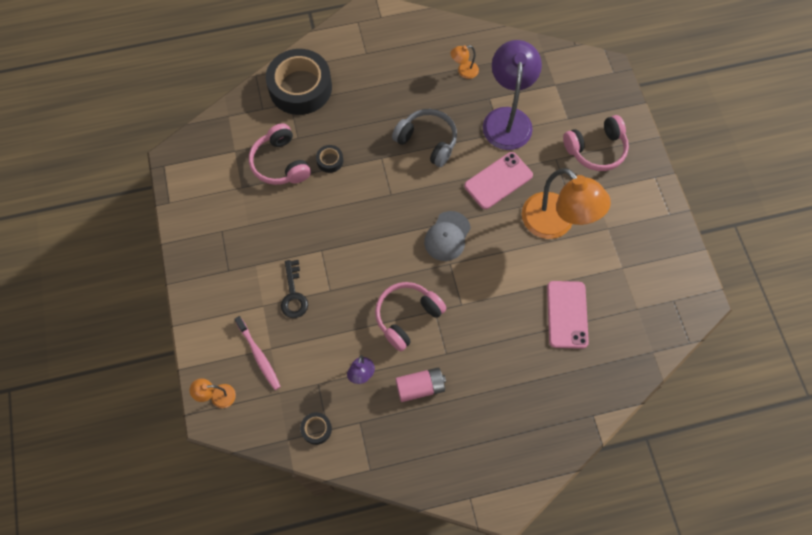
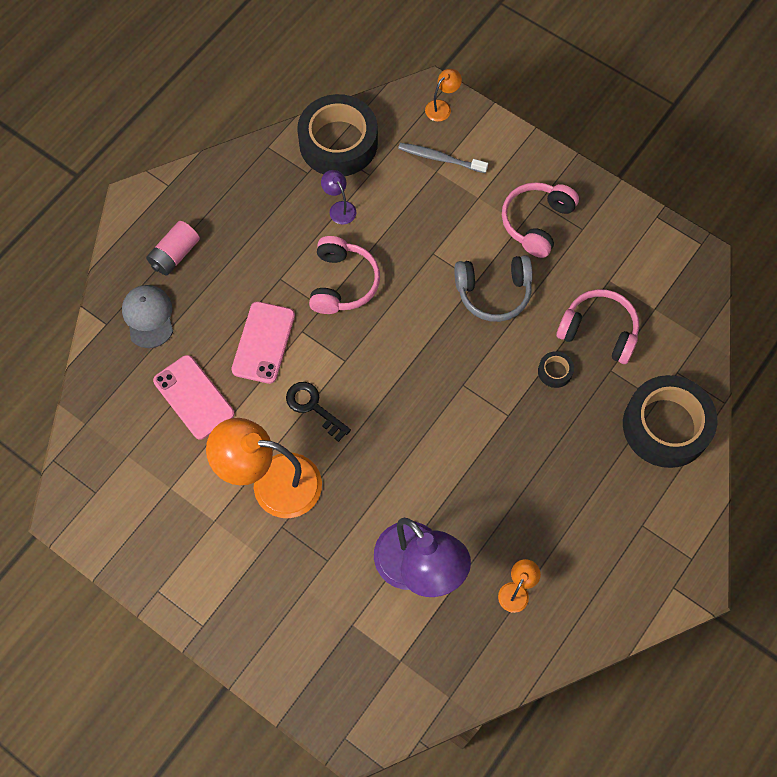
camera: 140 degrees right, 0 degrees up
pink toothbrush [234,316,281,390] -> grey toothbrush [398,143,488,173]
black key [281,260,308,318] -> black key moved to [286,382,351,442]
black tape [300,412,332,445] -> black tape [297,94,378,176], size x2.47
grey headphones [392,109,457,167] -> grey headphones moved to [454,255,533,322]
pink battery [395,367,446,402] -> pink battery moved to [146,221,200,276]
grey cap [424,211,471,261] -> grey cap moved to [122,285,173,348]
pink phone [464,152,533,209] -> pink phone moved to [231,302,295,384]
pink headphones [563,115,629,171] -> pink headphones moved to [502,182,579,258]

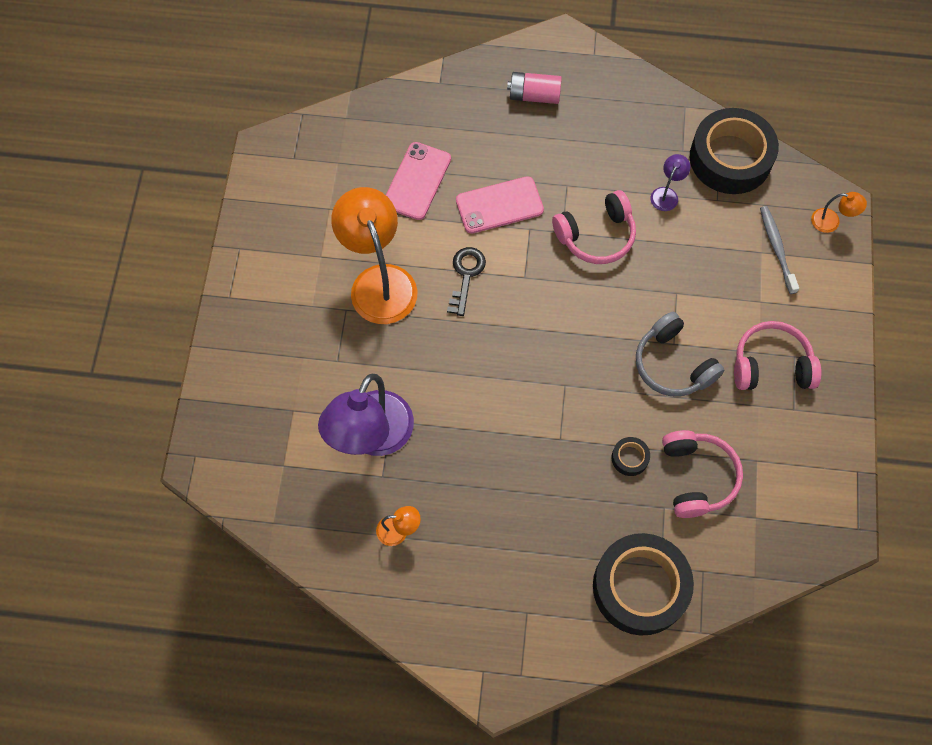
camera: 60 degrees right, 0 degrees up
grey cap [122,285,173,348] -> none

